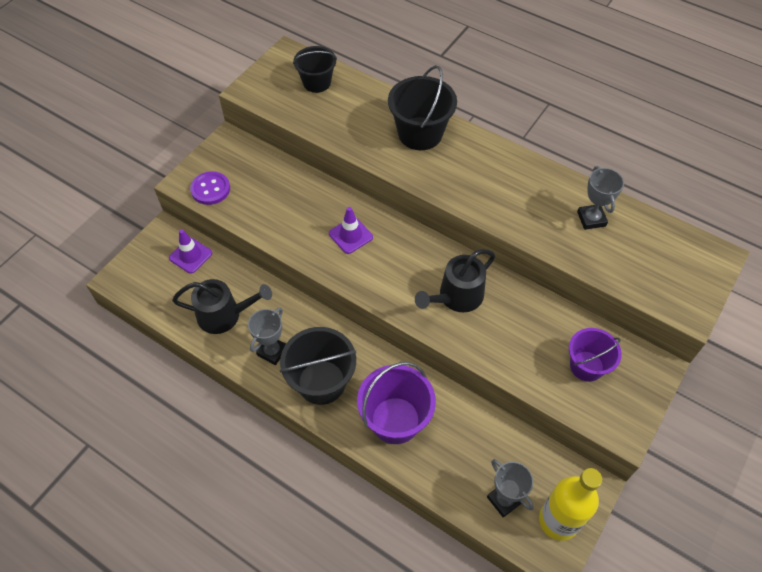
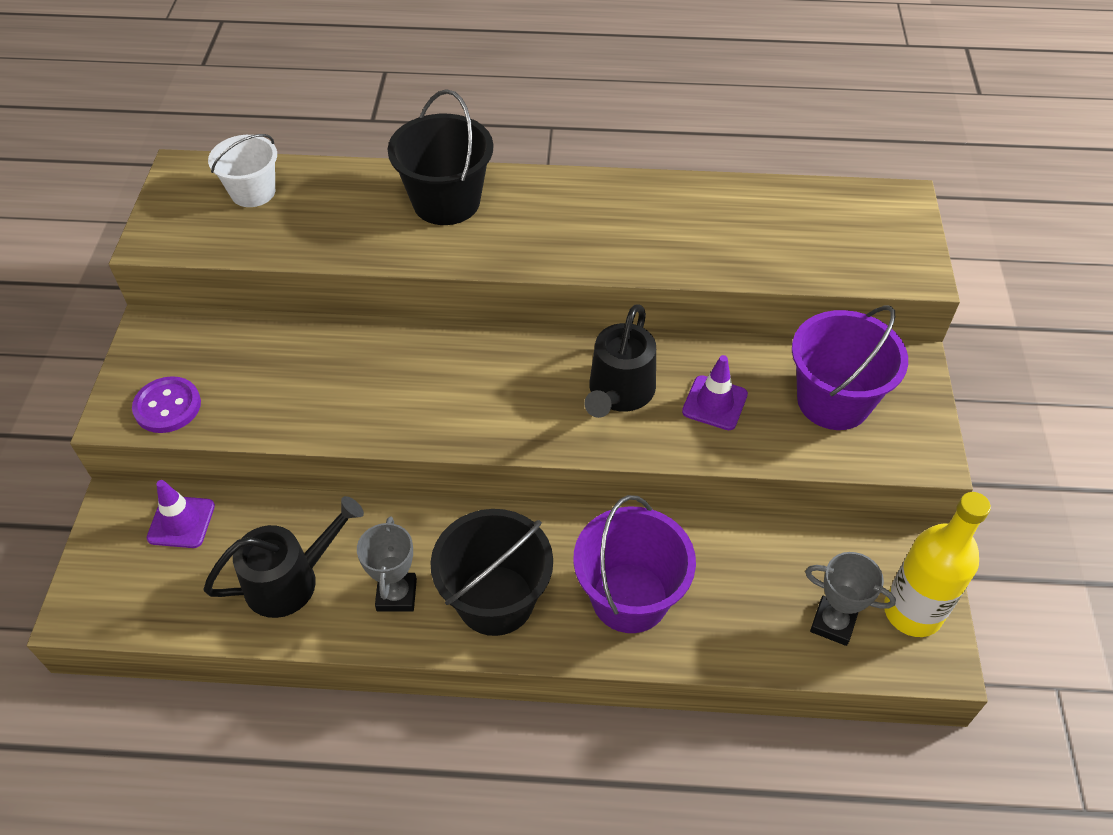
camera: 30 degrees left, 5 degrees down
black bucket [293,46,337,93] -> white bucket [208,134,277,207]
purple traffic cone [329,207,373,254] -> purple traffic cone moved to [682,355,748,430]
purple bucket [569,328,622,382] -> purple bucket [792,306,908,430], size x1.51
grey trophy [577,166,624,230] -> none

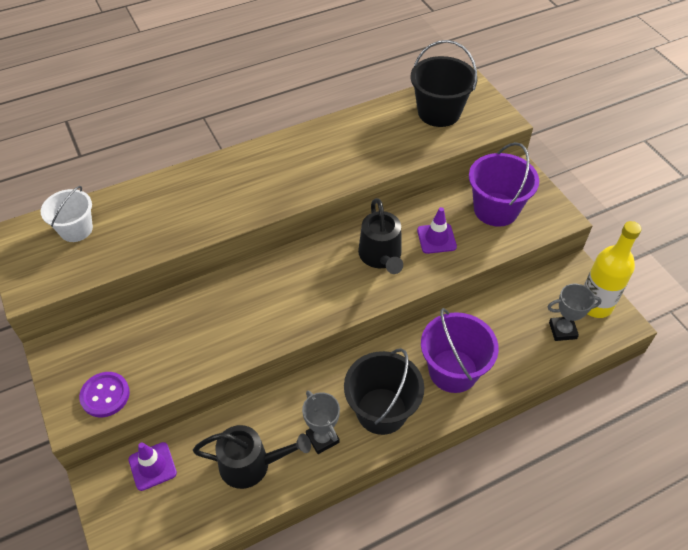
camera: 30 degrees left, 0 degrees up
black watering can [203,496,364,618] -> black watering can turned 60 degrees clockwise [193,425,311,489]
black bucket [387,89,493,225] -> black bucket moved to [410,40,477,127]

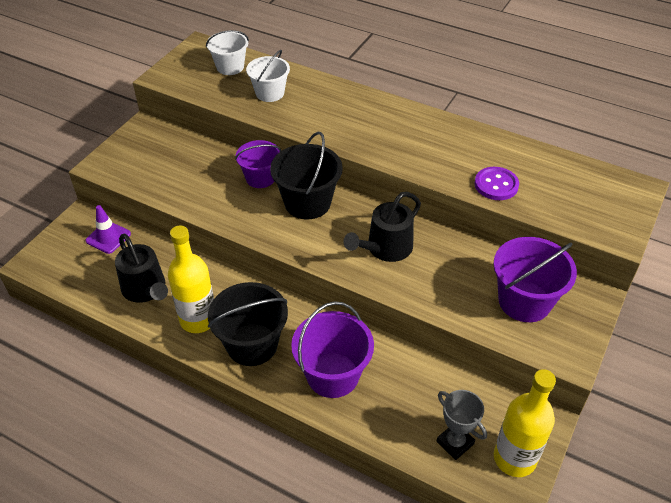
camera: 55 degrees right, 5 degrees down
purple button [79,372,130,417] -> purple button moved to [475,167,519,200]
grey trophy [302,391,340,454] -> yellow bottle [168,226,214,333]
black bucket [410,40,477,127] -> black bucket moved to [270,132,343,219]
purple traffic cone [417,207,457,254] -> none
none -> purple bucket [235,140,281,188]
none -> white bucket [246,50,290,102]

